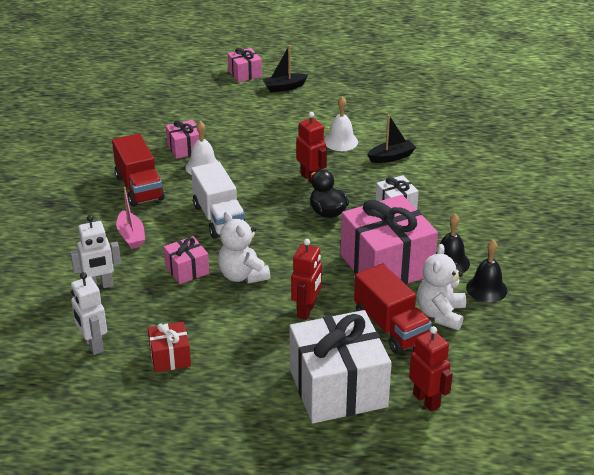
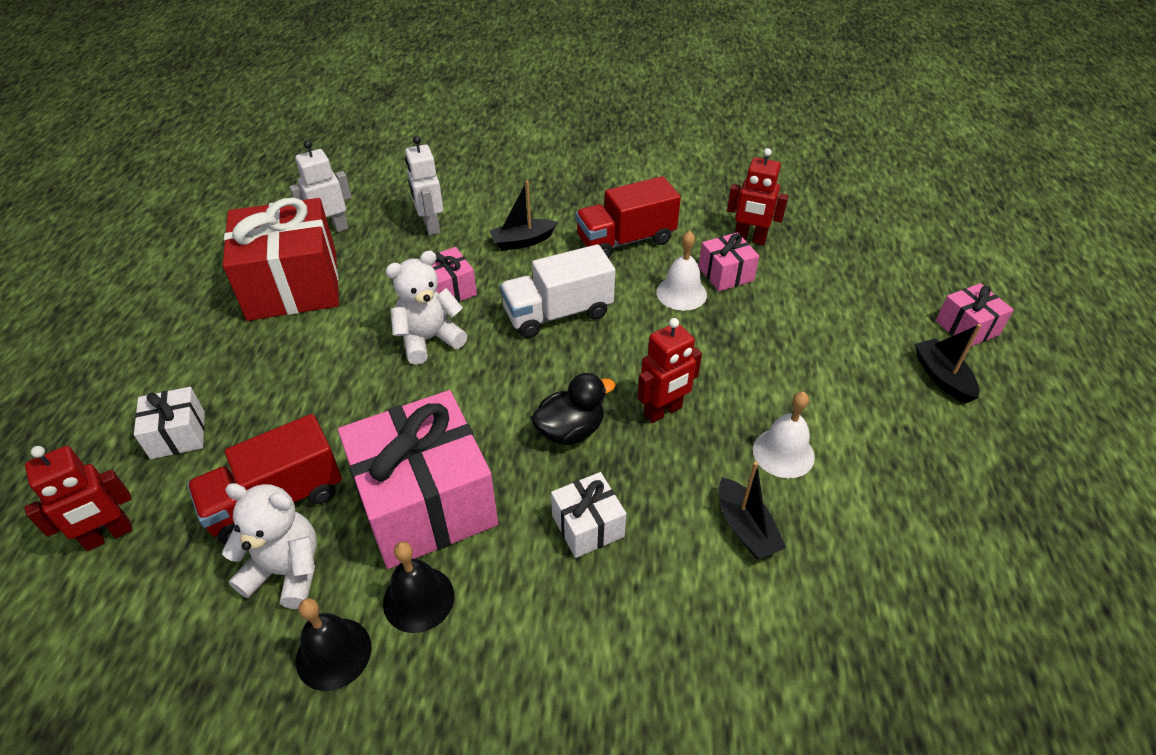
camera: 90 degrees right, 10 degrees up
pink boat [116,187,145,249] -> black boat [489,181,557,251]
red gift [148,322,191,372] -> red gift [223,197,339,321], size x2.10
white gift [290,310,392,423] -> white gift [134,387,205,459], size x0.48
red robot [291,239,322,320] -> red robot moved to [727,148,788,245]

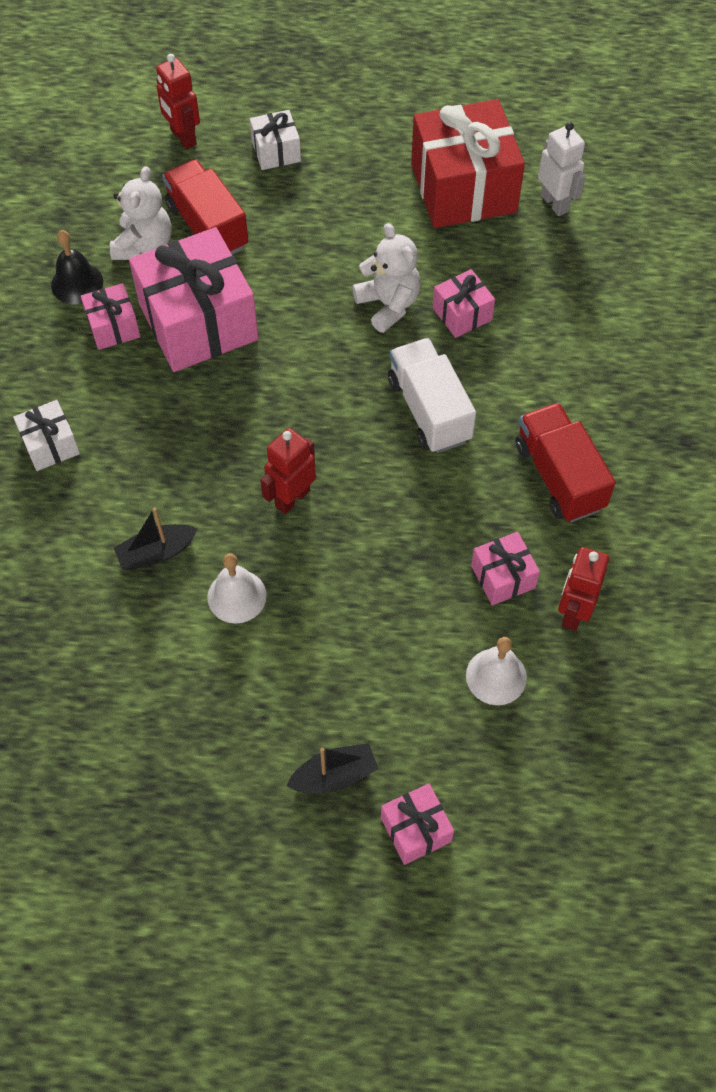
camera: 90 degrees right, 15 degrees up
black bell [383,541,454,633] -> pink gift [81,283,141,350]
white robot [405,136,443,235] -> none
black boat [489,181,557,251] -> none
black duck [531,373,615,445] -> none
white gift [551,472,627,558] -> white gift moved to [13,400,80,471]
red robot [637,318,702,423] -> red robot turned 75 degrees clockwise [260,428,316,514]
white bell [656,231,707,311] -> white bell moved to [466,637,527,705]

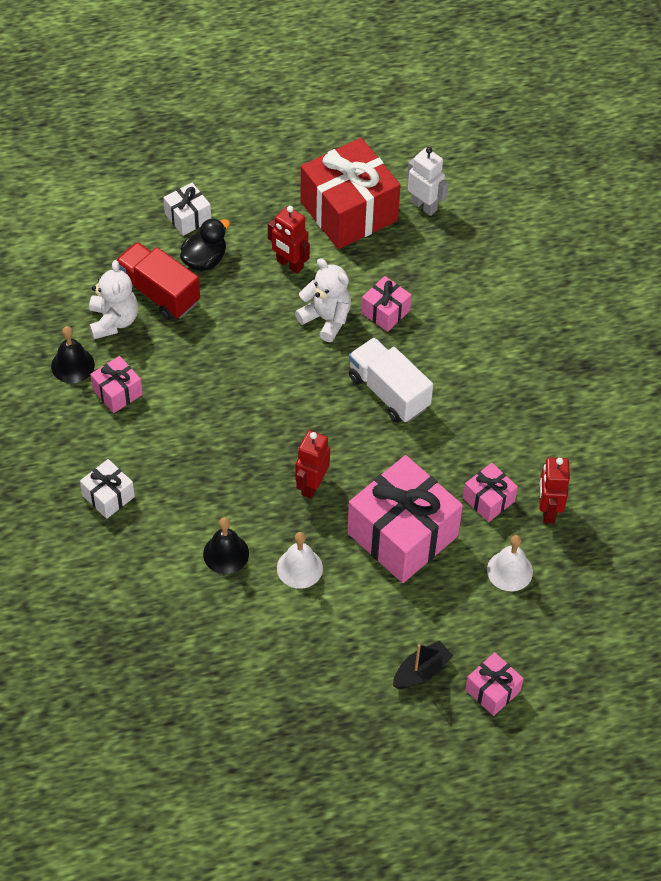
camera: 20 degrees left, 5 degrees down
black boat [114,507,198,570] -> black bell [203,517,249,574]
pink gift [129,227,259,372] -> pink gift moved to [347,455,463,583]
red robot [156,54,200,149] -> red robot moved to [268,206,310,274]
red truck [516,403,616,522] -> none
none -> black duck [180,218,230,271]

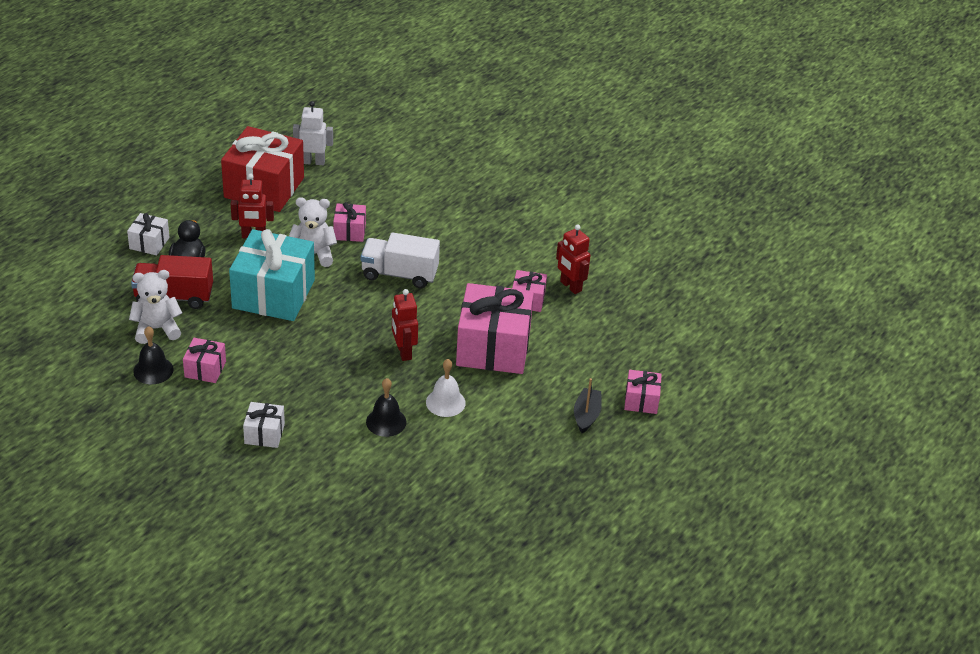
camera: 40 degrees left, 15 degrees down
white teddy bear [89,260,138,339] -> white teddy bear turned 60 degrees counterclockwise [129,270,182,344]
white bell [487,535,533,591] -> none
none -> turquoise gift [229,229,315,321]

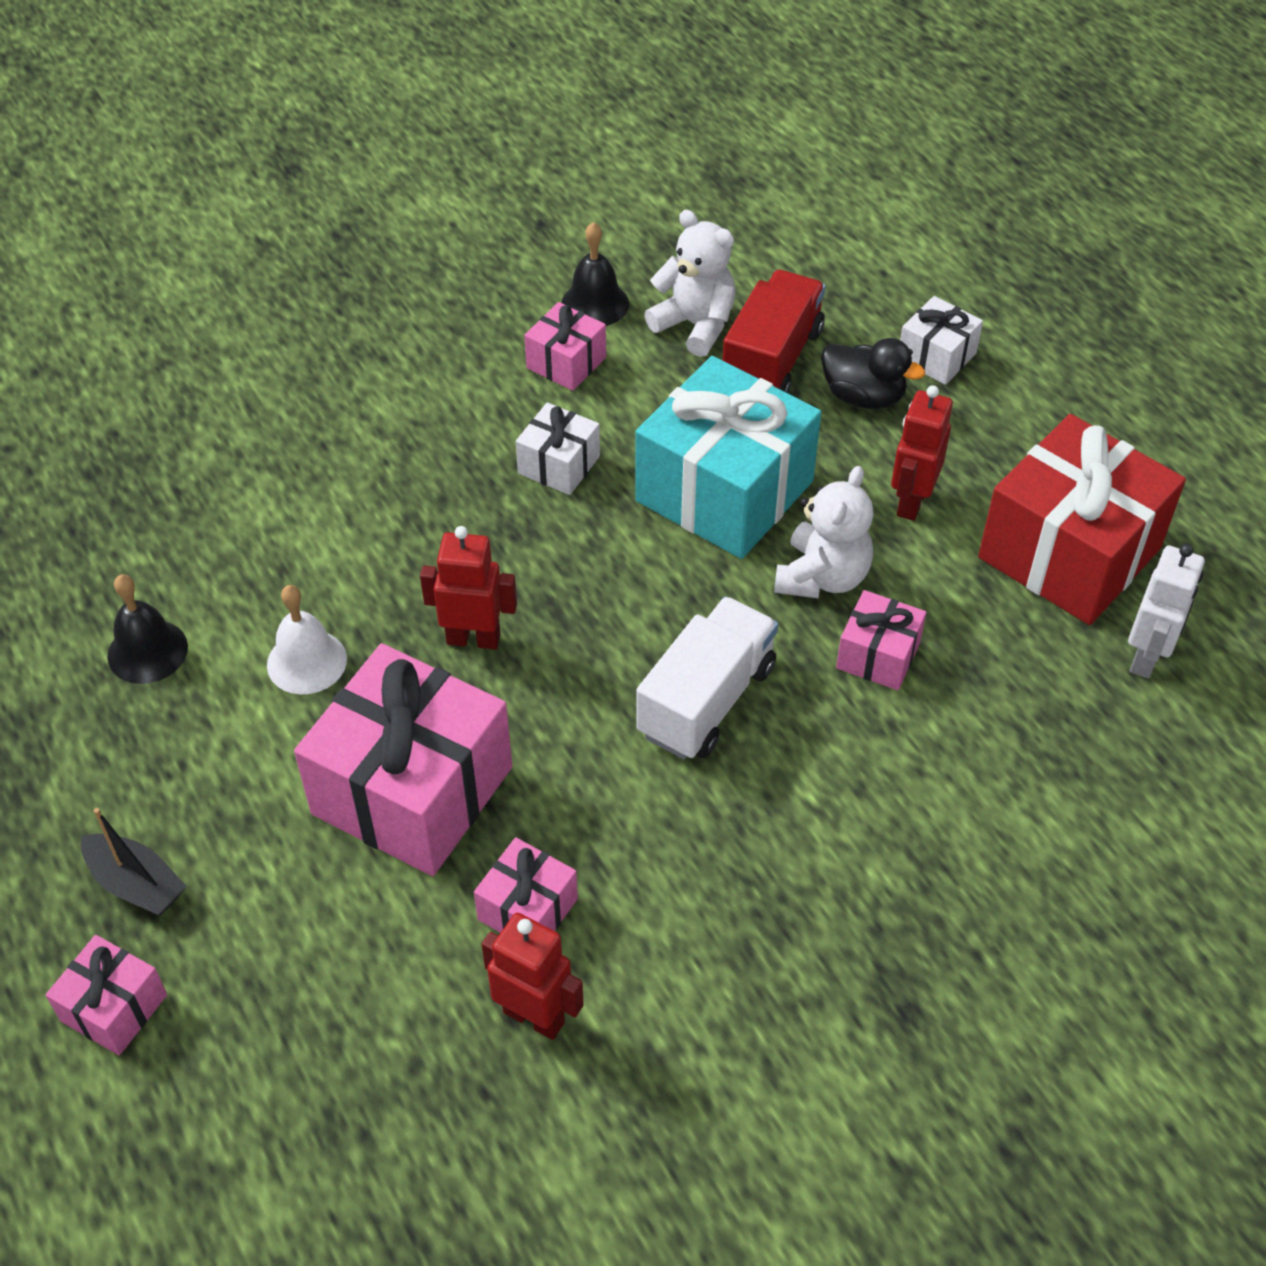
camera: 115 degrees right, 10 degrees up
white teddy bear [129,270,182,344] -> white teddy bear turned 60 degrees counterclockwise [644,210,736,357]
white gift [243,402,285,448] -> white gift moved to [516,402,600,495]
black bell [366,378,406,437] -> black bell moved to [107,574,188,684]
red robot [556,224,591,294] -> red robot turned 45 degrees clockwise [482,913,584,1040]

